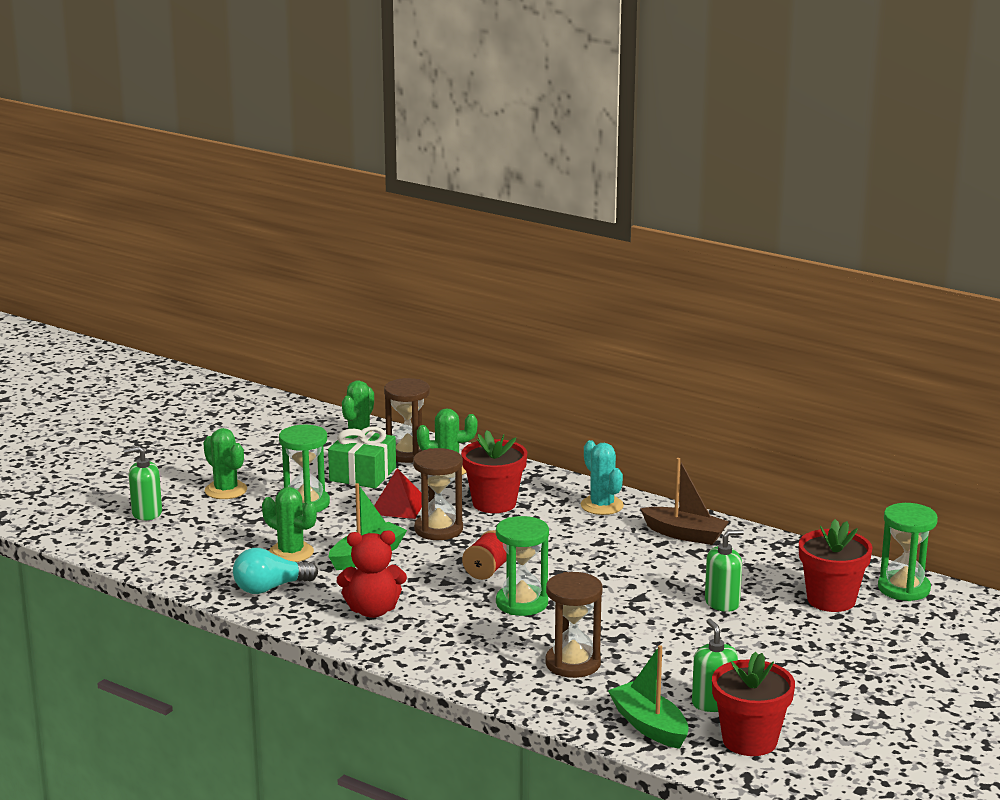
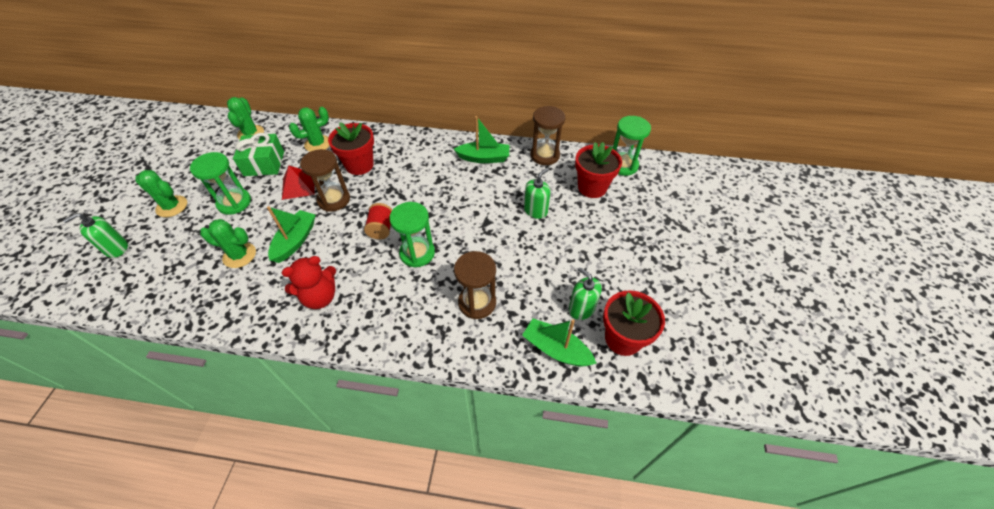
camera: 25 degrees left, 30 degrees up
turquoise light bulb [233,548,318,594] -> none
brown hourglass [384,378,430,463] -> brown hourglass moved to [530,106,565,165]
turquoise cactus [581,440,624,515] -> none
brown boat [640,458,729,545] -> green boat [454,116,510,163]

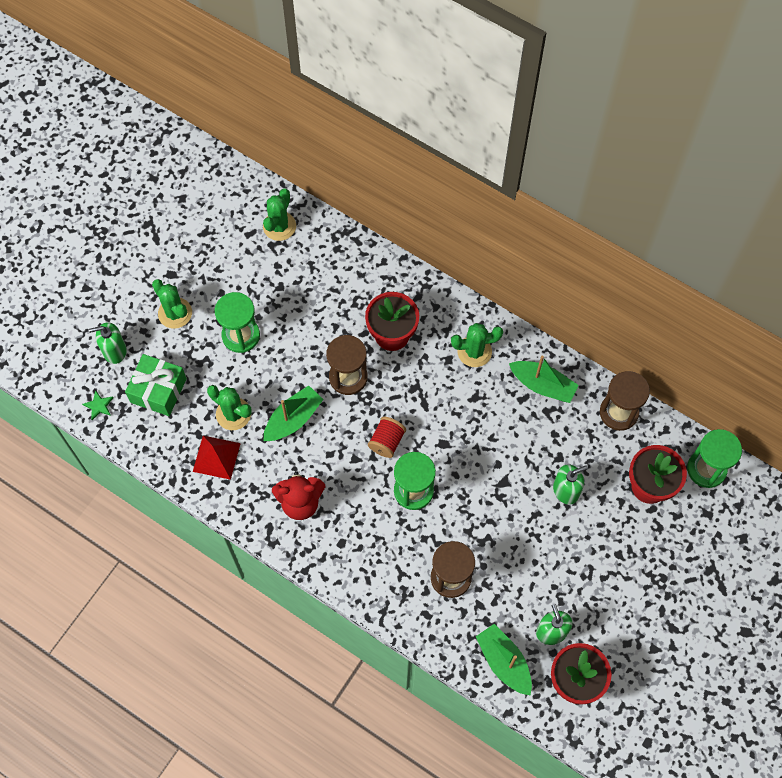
camera: 25 degrees right, 15 degrees up
green gift [233,133,284,176] -> green gift moved to [125,354,187,416]
red pyramid [282,166,315,200] -> red pyramid moved to [193,436,241,480]
green cactus [289,107,330,152] -> green cactus moved to [451,323,503,367]
none -> green star [82,390,114,420]

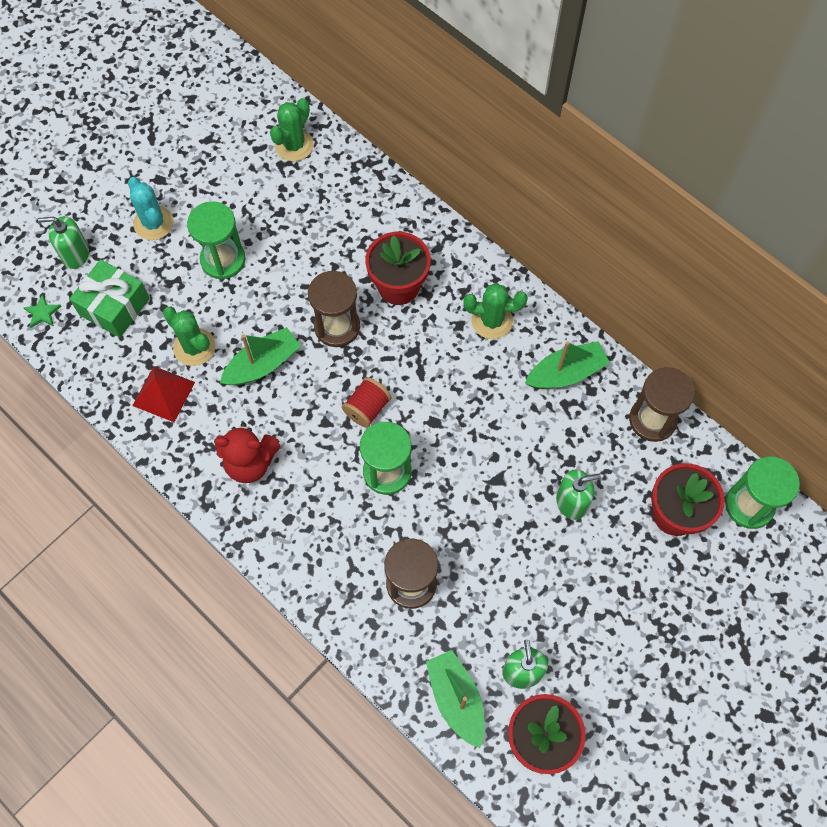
camera: 10 degrees right, 0 degrees up
green cactus [152,279,192,329] -> turquoise cactus [128,177,174,240]
green boat [509,356,579,403] -> green boat turned 60 degrees counterclockwise [525,341,610,389]

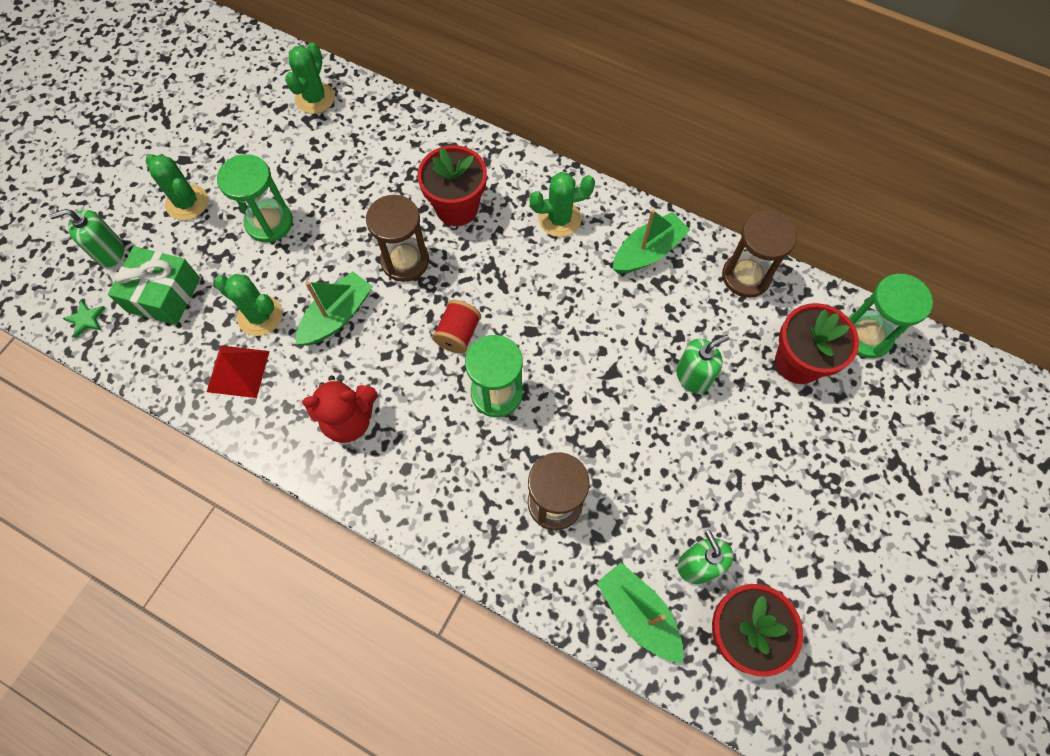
camera: 15 degrees left, 0 degrees up
turquoise cactus [128,177,174,240] -> green cactus [146,154,208,220]

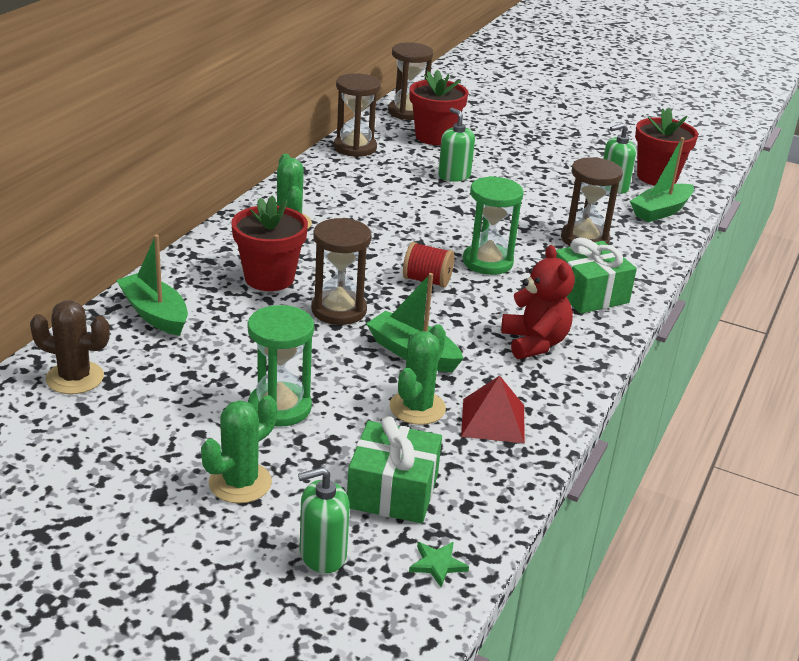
camera: 95 degrees left, 35 degrees down
green soap dispenser [49,209,124,267] -> green soap dispenser turned 90 degrees clockwise [298,467,350,573]
green cactus [285,42,335,114] -> brown cactus [30,300,110,394]
green boat [613,209,690,273] -> green boat moved to [116,234,188,336]
green hourglass [848,274,933,358] -> brown hourglass [388,42,433,120]
none -> green gift [556,237,637,314]

